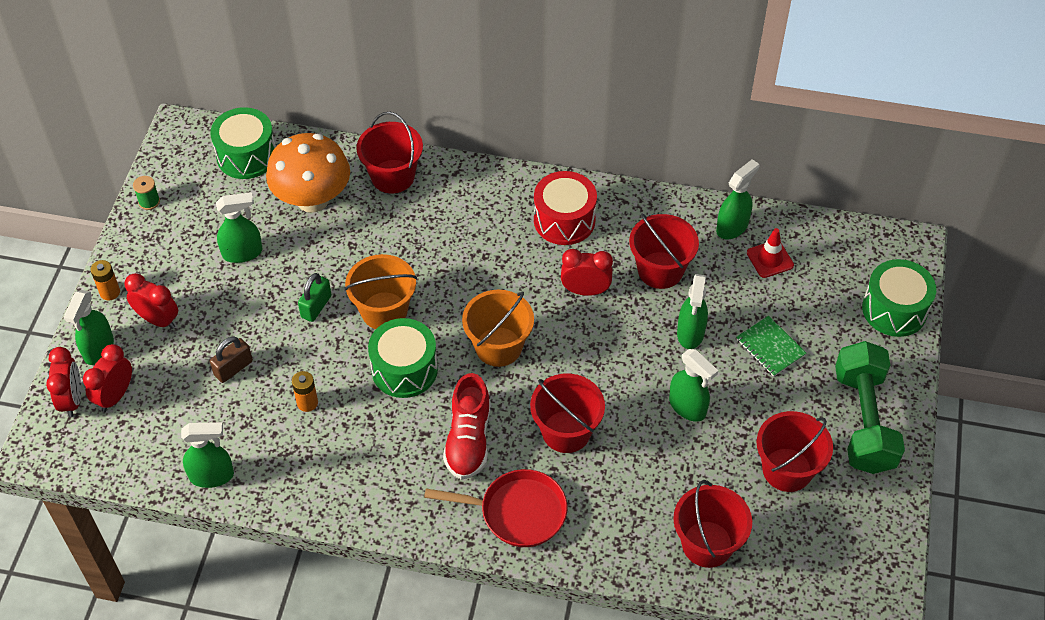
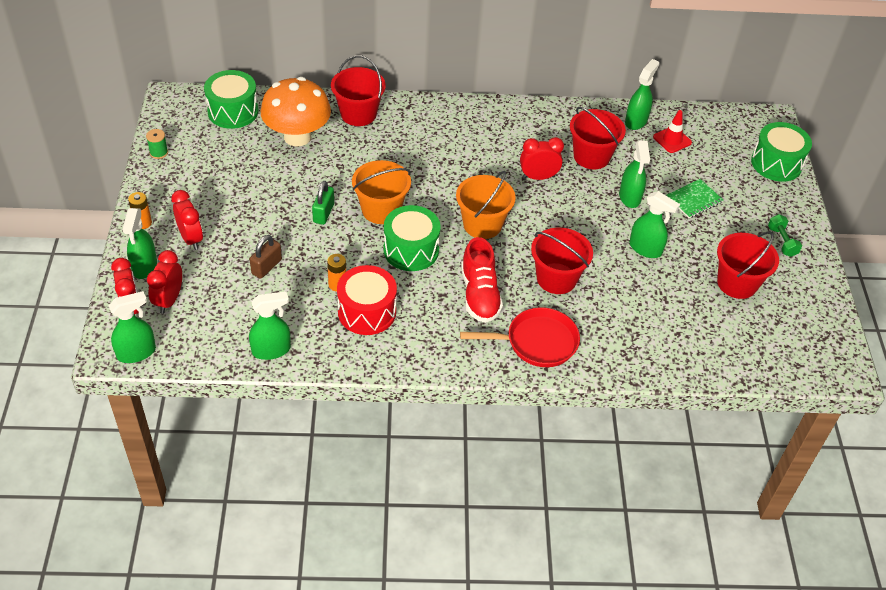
camera: 15 degrees left, 5 degrees down
red clock [125,273,178,329] -> red clock turned 45 degrees clockwise [171,190,203,250]
green spray bottle [216,192,262,263] -> green spray bottle moved to [109,291,156,363]
red drum [534,171,597,245] -> red drum moved to [337,265,397,335]
red bucket [673,480,752,568] -> none
green notebook [736,316,807,377] -> green notebook turned 75 degrees counterclockwise [666,179,723,218]
green dumbbell [835,341,905,474] -> green dumbbell [768,214,802,257], size x0.44

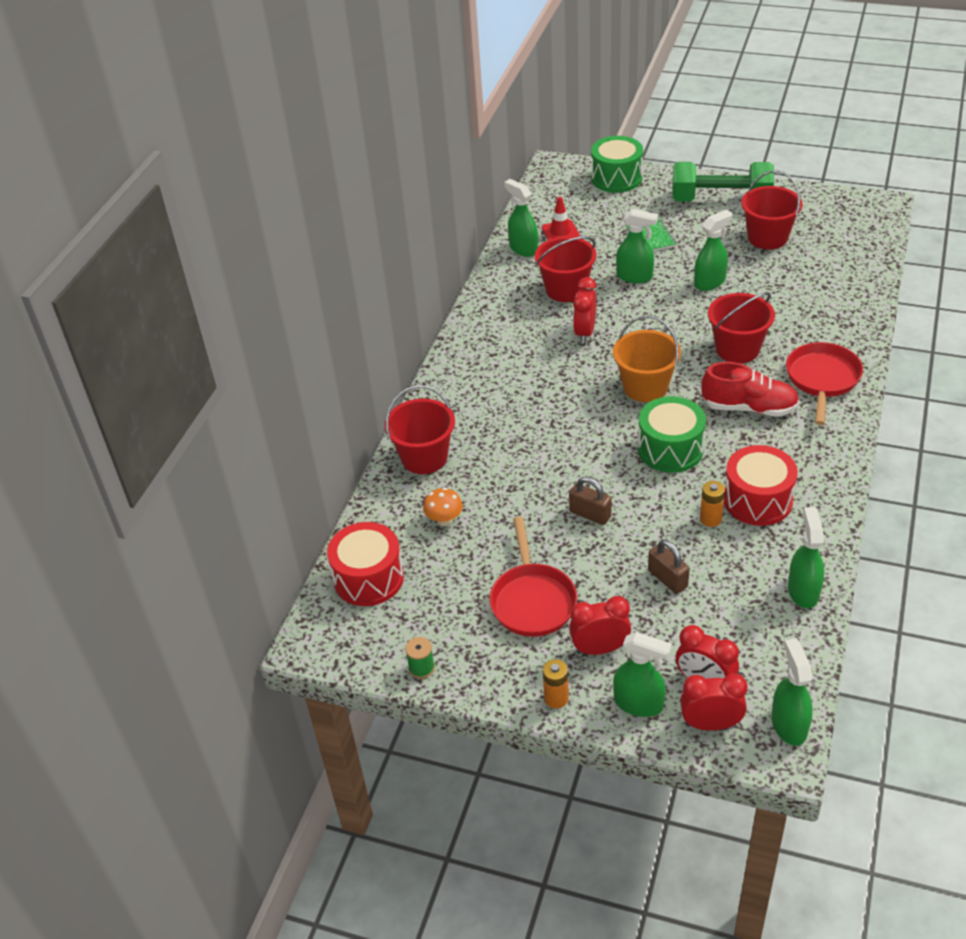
camera: 65 degrees left, 5 degrees down
green drum [204,70,258,129] -> red drum [327,522,404,606]
orange mushroom [261,77,331,147] -> orange mushroom [423,487,463,526], size x0.43
green padlock [312,181,334,225] -> brown padlock [569,477,612,525]
orange bucket [352,160,411,224] -> none
green dumbbell [768,214,802,257] -> green dumbbell [672,162,774,201], size x2.29
none -> red pan [489,517,577,637]

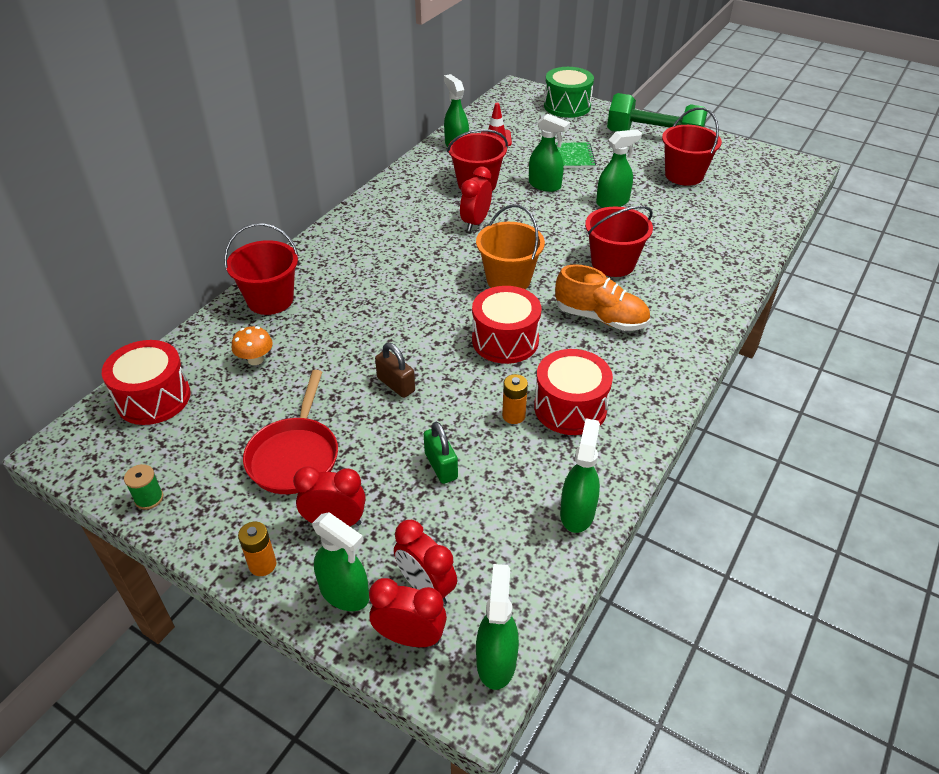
camera: 10 degrees right, 0 degrees up
green drum [638,396,706,473] -> red drum [472,286,541,364]
brown padlock [648,539,690,594] -> green padlock [424,422,458,484]
red shoe [701,362,799,417] -> orange shoe [555,264,650,331]
red pan [786,342,863,425] -> none

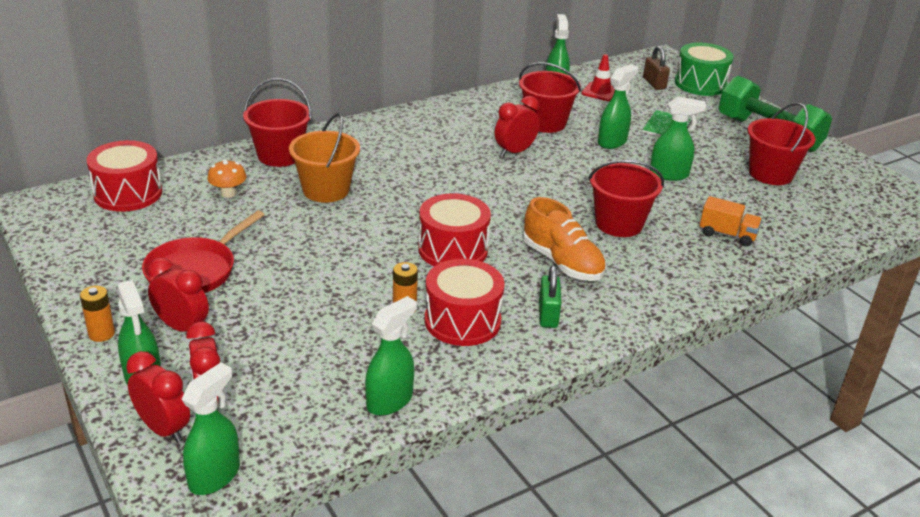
camera: 25 degrees right, 10 degrees down
green spool [124,464,163,510] -> none
brown padlock [375,343,415,398] -> brown padlock moved to [643,46,670,90]
green padlock [424,422,458,484] -> green padlock moved to [539,265,561,328]
orange bucket [476,205,545,289] -> orange bucket moved to [289,113,360,203]
green spray bottle [529,114,570,192] -> green spray bottle turned 105 degrees counterclockwise [598,64,638,149]
none -> orange truck [700,196,762,247]

